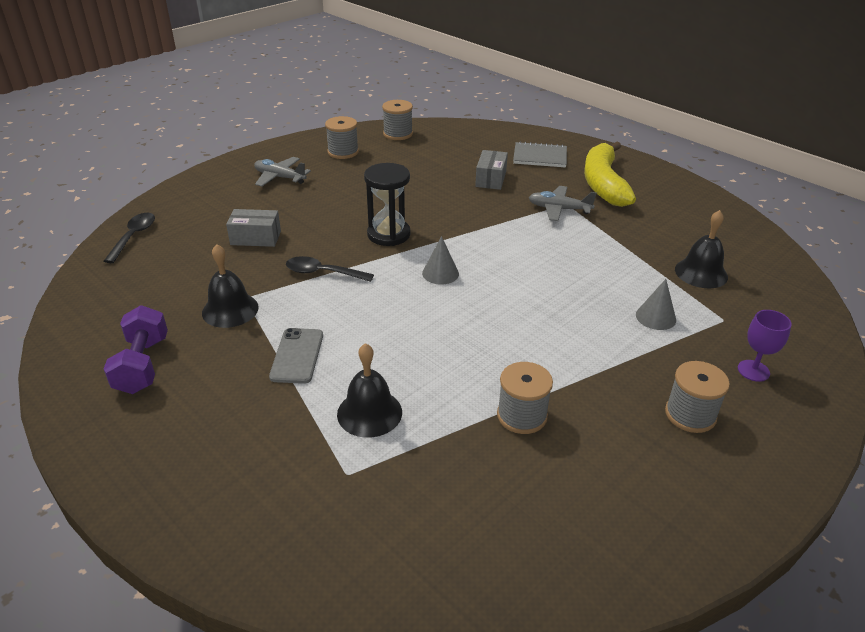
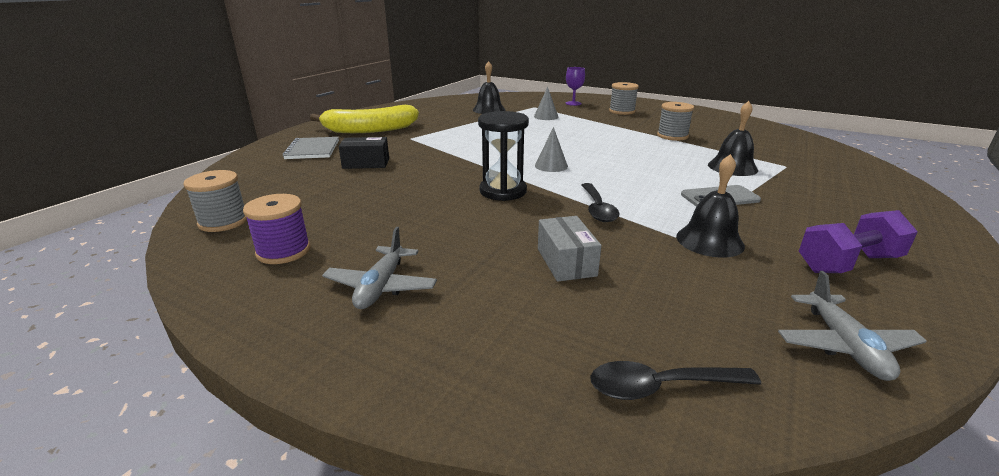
camera: 105 degrees left, 10 degrees down
grey spool [325,116,359,159] -> purple spool [243,194,311,264]
grey box [475,150,508,190] -> black box [338,137,389,169]
grey plane [529,186,597,221] -> grey plane moved to [778,271,927,381]

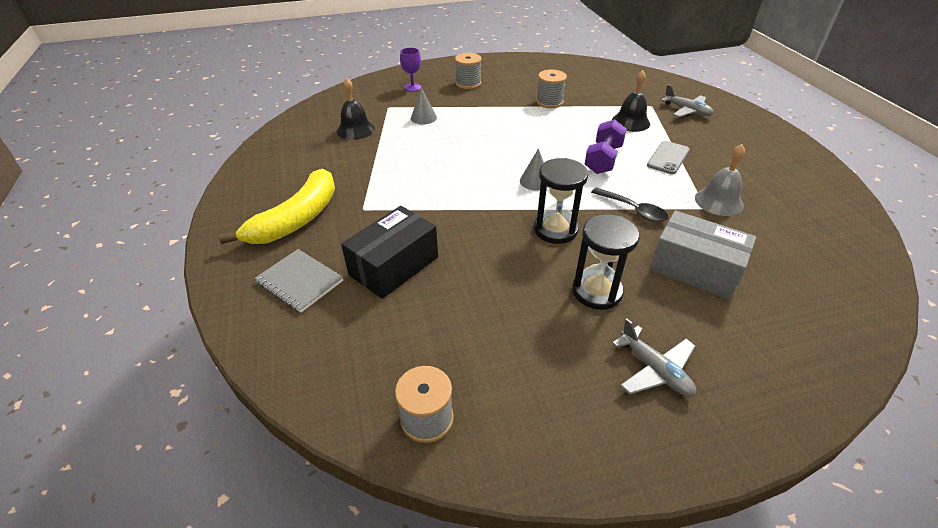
camera: 45 degrees left, 15 degrees up
purple spool [243,194,311,264] -> none
black box [338,137,389,169] -> black box [341,206,438,299], size x1.59
grey box [538,216,602,282] -> grey box [650,210,756,299], size x1.59
black spoon [590,361,761,400] -> none
black bell [676,154,745,258] -> grey bell [695,144,745,216]
grey plane [778,271,927,381] -> grey plane moved to [661,85,713,117]
purple dumbbell [799,210,918,273] -> purple dumbbell moved to [585,119,627,174]
none -> black hourglass [572,214,640,310]

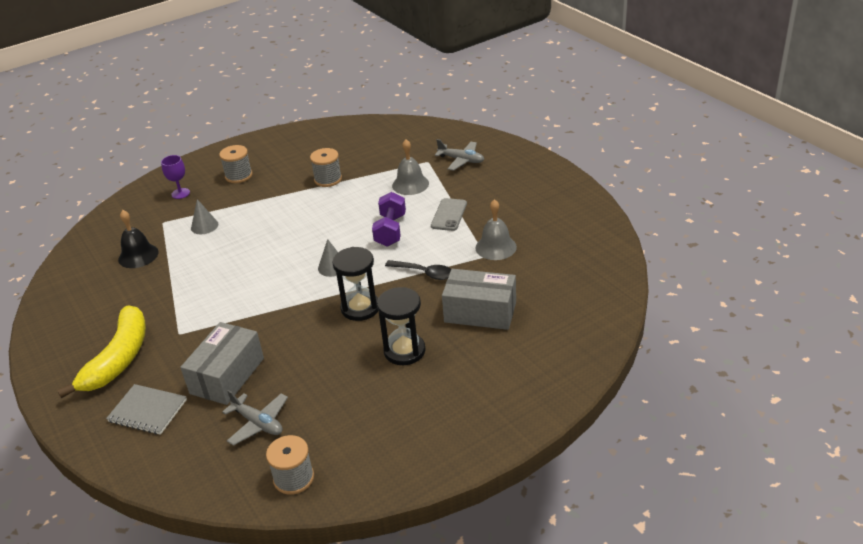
camera: 15 degrees left, 5 degrees down
black box [341,206,438,299] -> grey box [180,322,264,405]
black bell [612,70,650,132] -> grey bell [392,139,429,195]
grey plane [612,318,696,397] -> grey plane moved to [222,390,288,446]

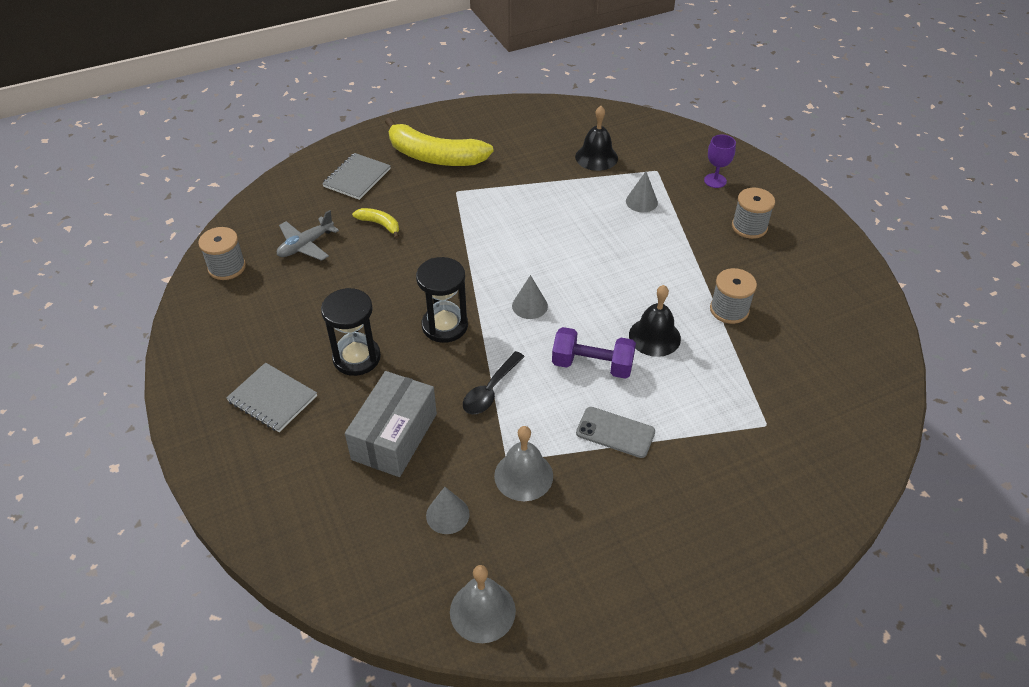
camera: 95 degrees right, 10 degrees up
grey box [180,322,264,405] -> yellow banana [352,208,399,239]
grey bell [392,139,429,195] -> grey bell moved to [450,565,516,643]
grey plane [435,139,484,171] -> none
none -> grey notebook [226,362,317,432]
none -> grey cone [426,487,470,534]
none -> black bell [629,285,681,357]

